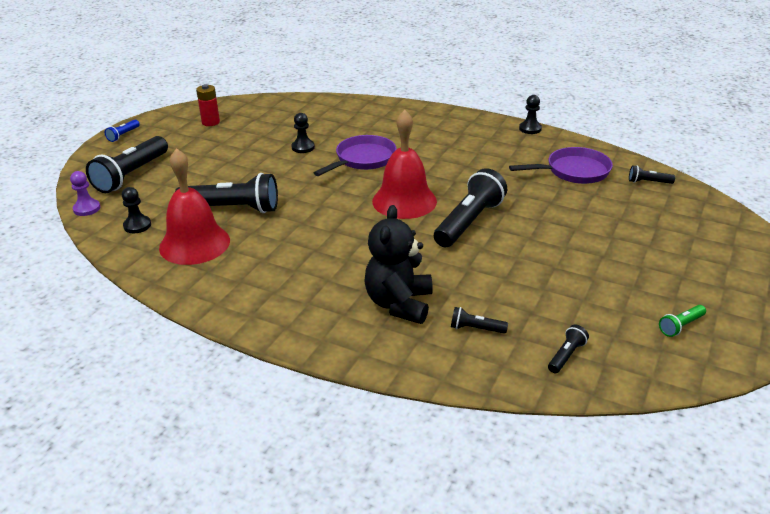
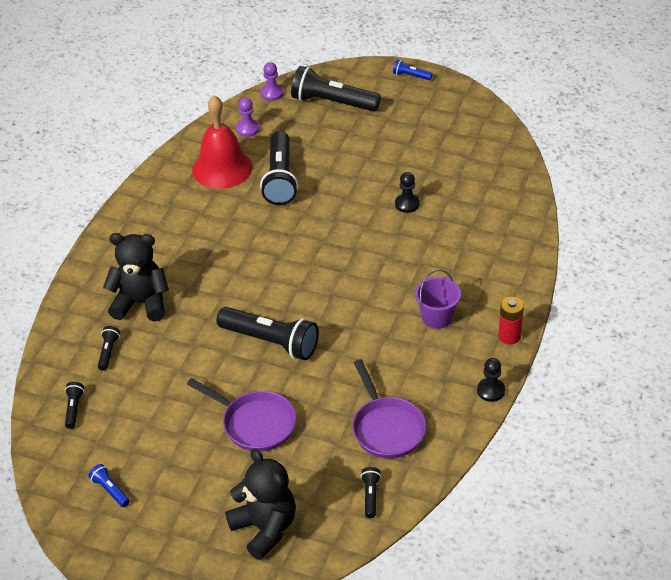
camera: 85 degrees right, 10 degrees up
black pawn [122,187,151,233] -> purple pawn [236,98,260,137]
red battery [196,84,220,126] -> red battery moved to [499,297,524,344]
purple pan [314,135,397,176] -> purple pan moved to [187,378,296,452]
red bell [372,110,437,219] -> none
black flashlight [548,325,589,373] -> black flashlight turned 120 degrees counterclockwise [65,382,84,429]
green flashlight [659,305,706,337] -> blue flashlight [88,464,130,507]
none -> black teddy bear [225,448,296,560]
none -> purple bucket [415,269,461,329]

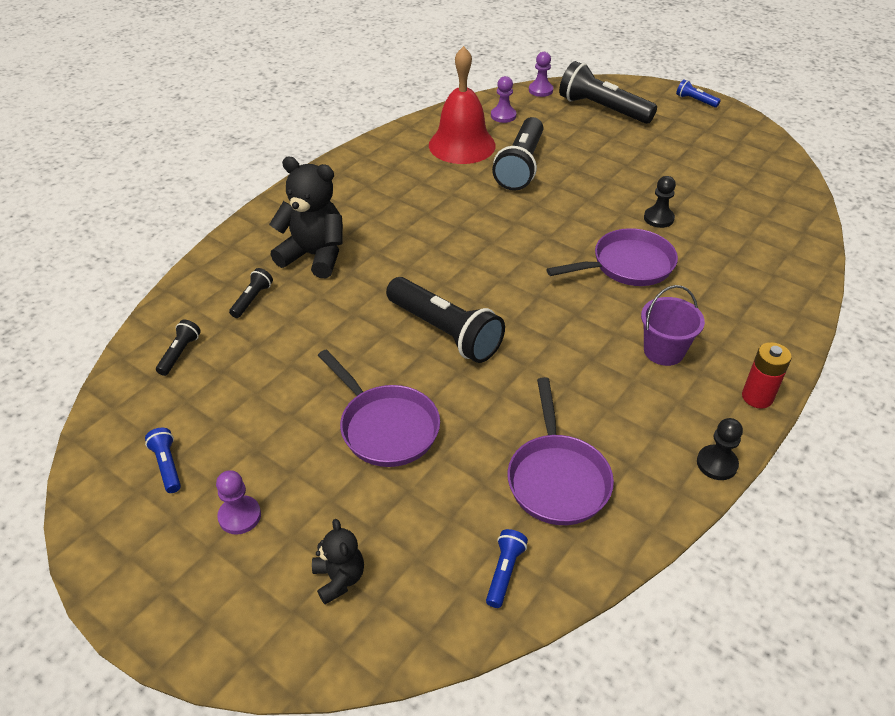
camera: 15 degrees right, 0 degrees up
black teddy bear [225,448,296,560] -> black teddy bear [312,519,364,605], size x0.54
black flashlight [361,467,381,518] -> blue flashlight [486,529,528,608]
none -> purple pawn [216,470,261,535]
none -> purple pan [546,228,678,286]

